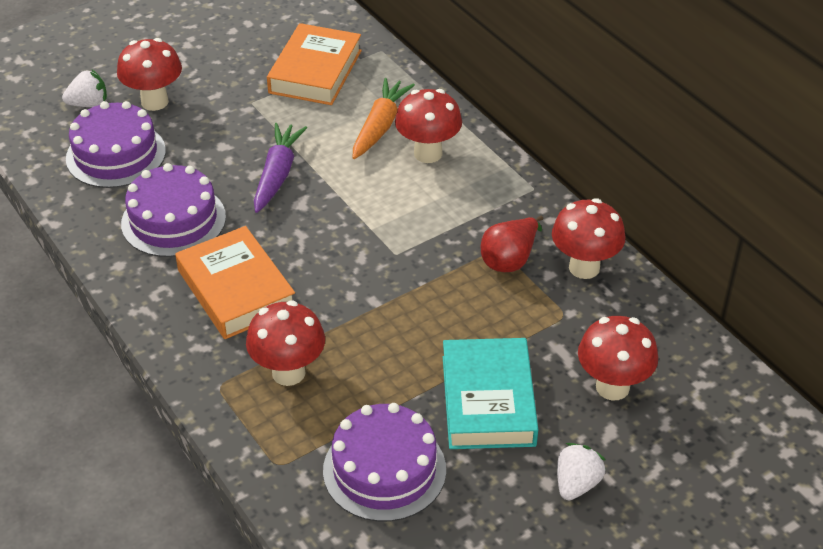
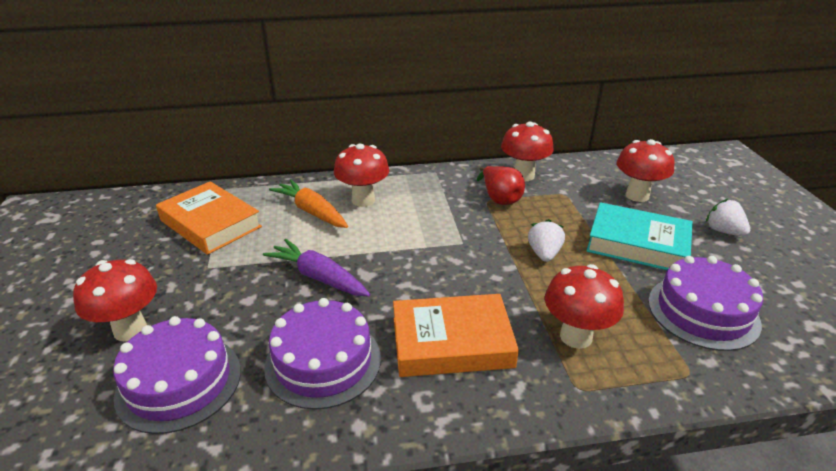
camera: 65 degrees left, 10 degrees down
white strawberry [62,70,107,107] -> white strawberry moved to [528,219,565,262]

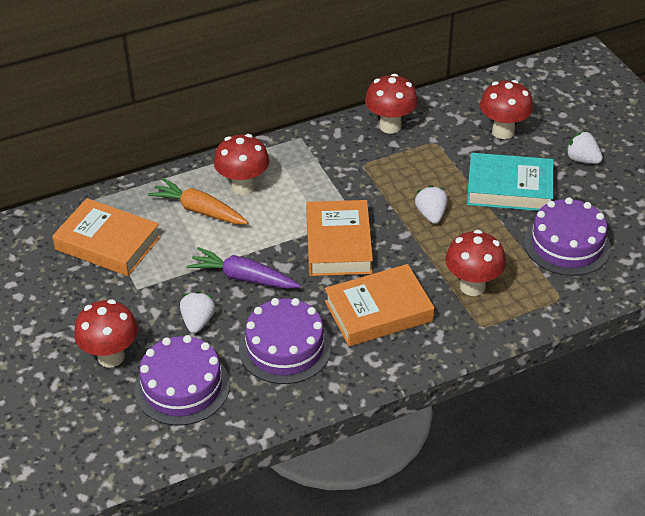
camera: 15 degrees left, 10 degrees up
red pear [477,166,525,205] -> none
none -> white strawberry [180,291,215,333]
none -> orange book [306,200,373,276]

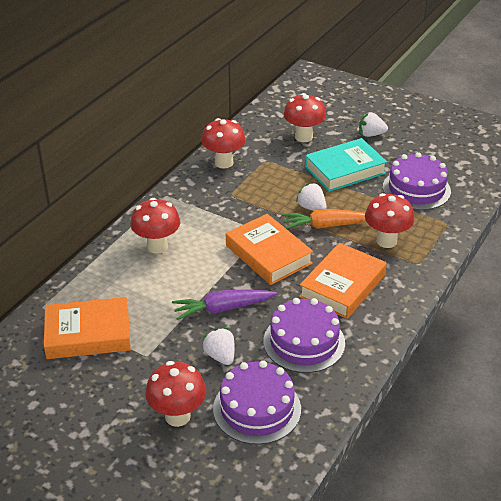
camera: 35 degrees left, 5 degrees down
orange carrot [148,178,249,224] -> orange carrot moved to [281,209,366,229]

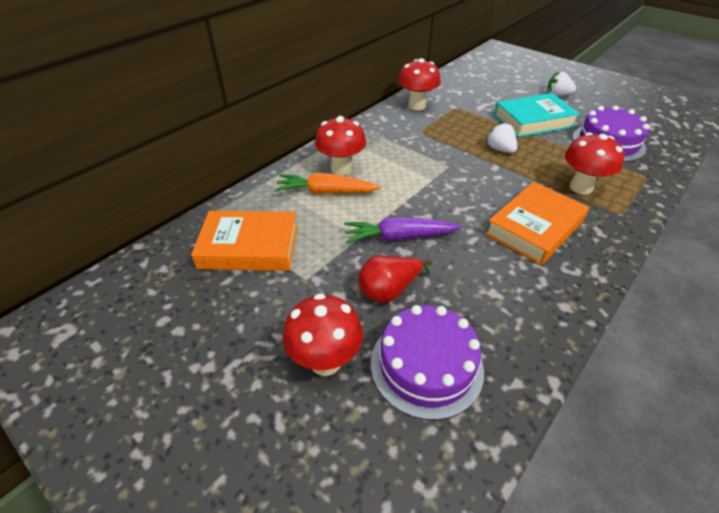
camera: 10 degrees right, 5 degrees up
white strawberry [202,328,235,365] -> red pear [358,255,432,303]
orange book [226,214,313,285] -> none
purple cake [263,298,345,373] -> none
orange carrot [281,209,366,229] -> orange carrot moved to [275,173,381,194]
red mushroom [284,93,326,142] -> none

